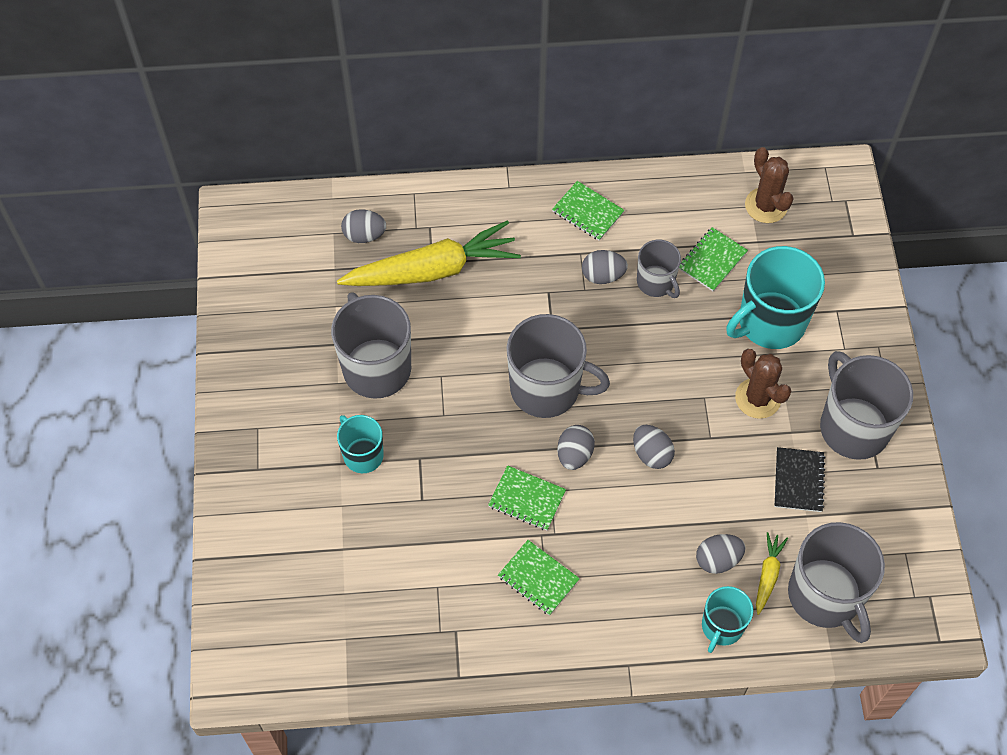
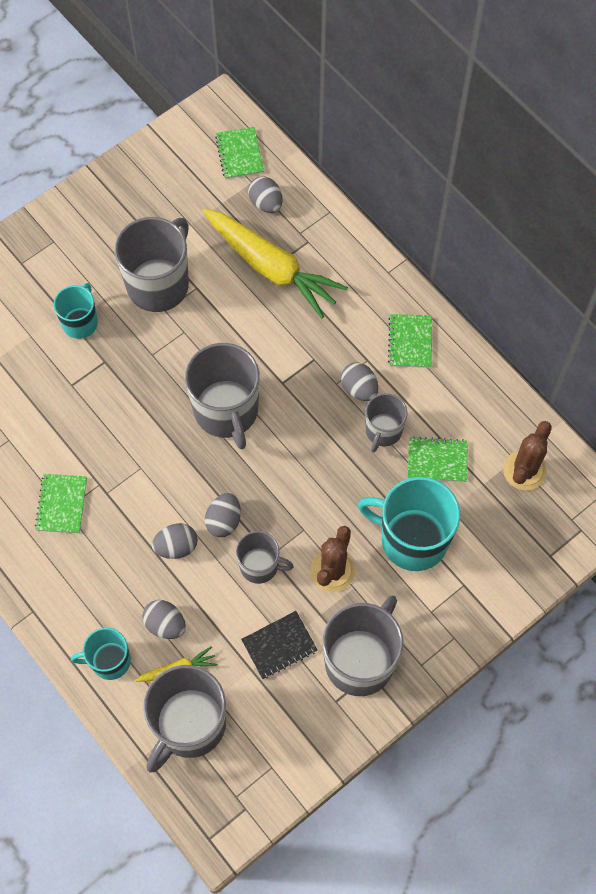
camera: 55 degrees right, 5 degrees up
green notebook [488,465,566,531] -> green notebook moved to [215,127,264,179]
grey egg [557,425,595,470] -> grey egg moved to [152,523,198,559]
none -> grey mug [236,531,294,584]

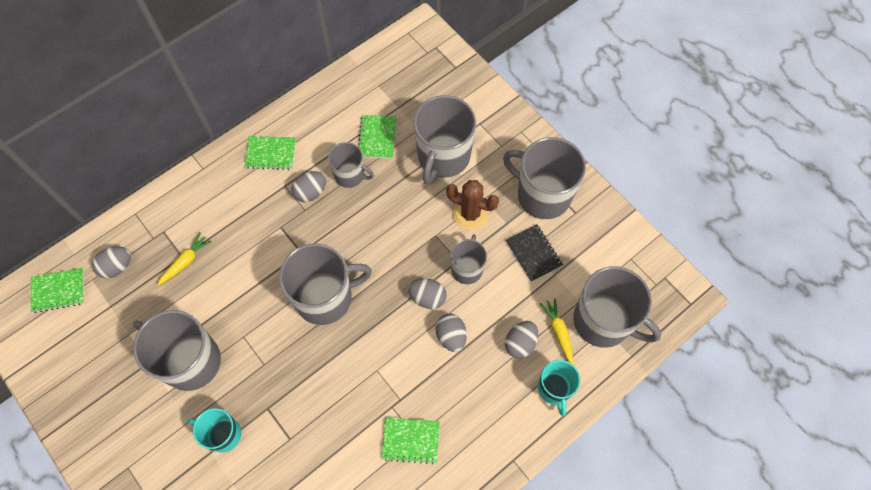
camera: 90 degrees left, 0 degrees up
yellow carrot [203,209,348,318] -> yellow carrot [157,232,212,286], size x0.43
turquoise mug [358,477,460,571] -> grey mug [413,95,476,184]
brown cactus [503,421,552,490] -> none

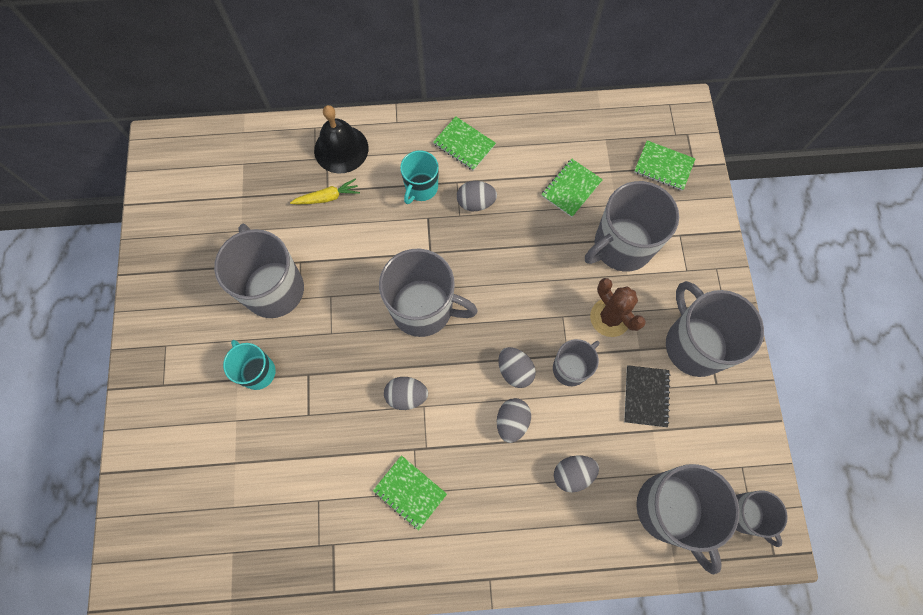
camera: 35 degrees right, 5 degrees up
green notebook [30,268,84,313] -> green notebook moved to [634,140,695,191]
grey egg [92,246,131,279] -> grey egg moved to [384,377,428,410]
grey mug [328,142,374,188] -> grey mug moved to [736,490,788,547]
turquoise mug [538,360,580,416] -> turquoise mug moved to [400,150,439,204]
yellow carrot [540,298,573,365] -> none
none -> black bell [314,105,368,173]

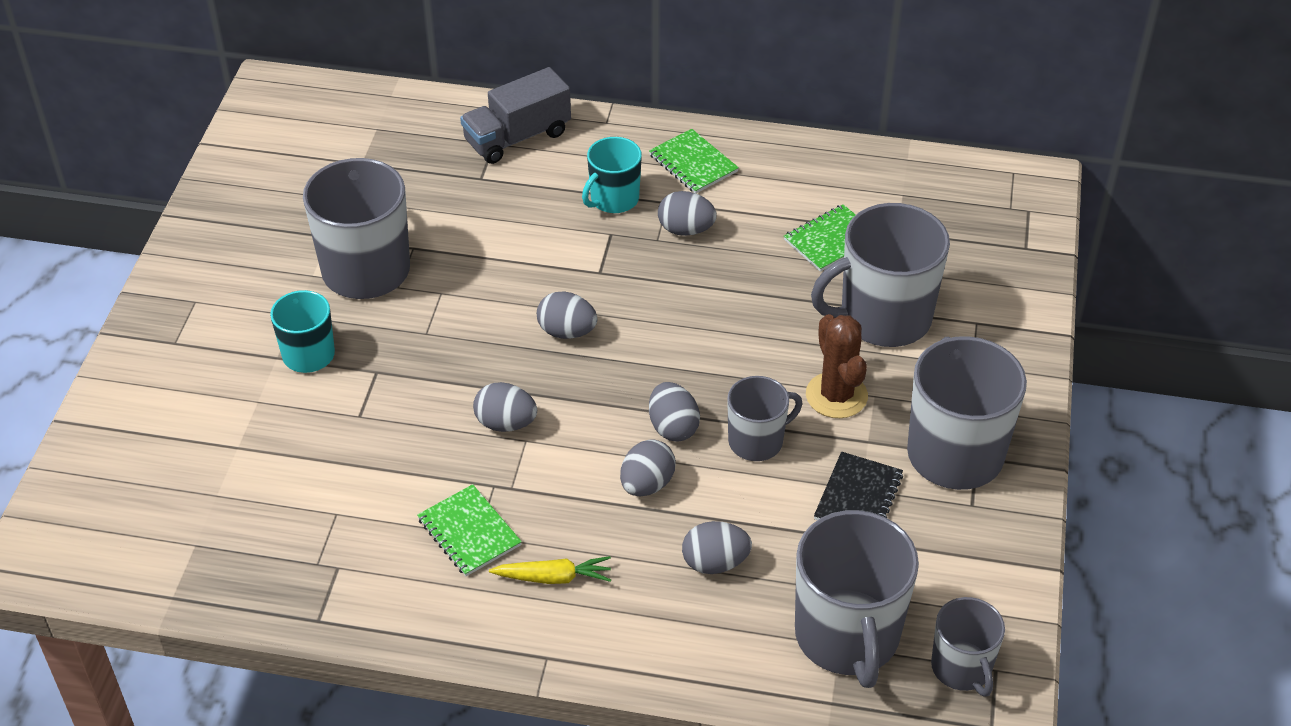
camera: 15 degrees right, 25 degrees down
yellow carrot [290,178,360,204] -> yellow carrot moved to [489,556,611,584]
black bell [314,105,368,173] -> grey truck [460,67,571,164]
grey mug [379,248,478,337] -> grey egg [537,292,597,339]
green notebook [634,140,695,191] -> none

